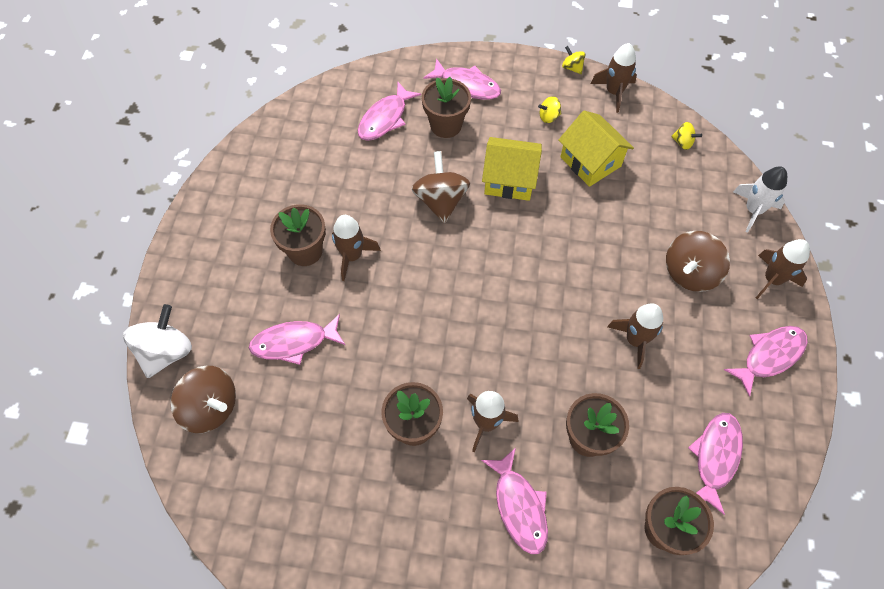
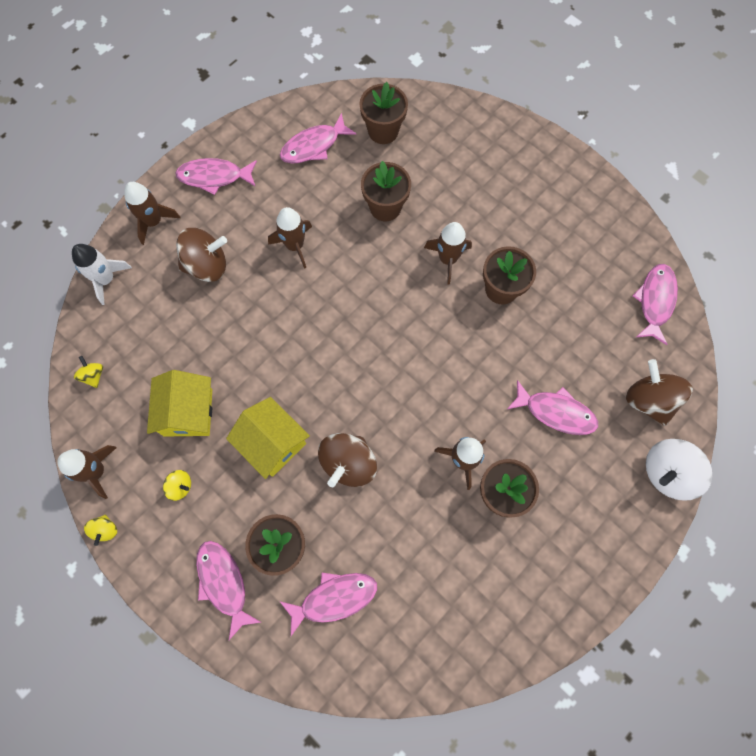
camera: 145 degrees left, 10 degrees up
pink fish [481,448,548,554] -> pink fish moved to [633,264,678,345]

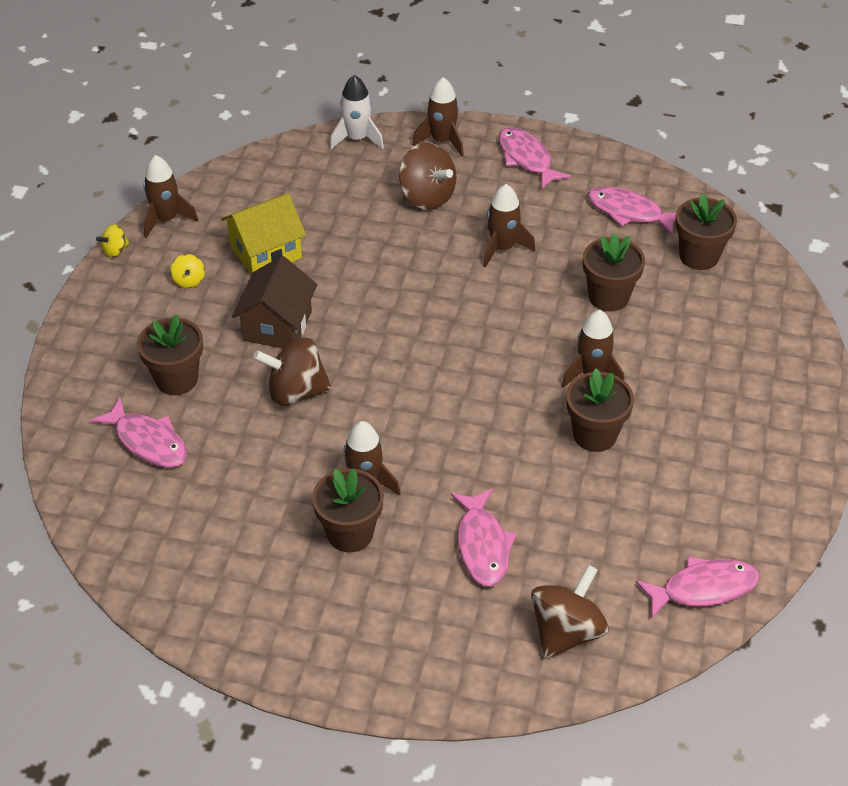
camera: 60 degrees right, 25 degrees down
yellow spinning top [74,356,103,388] -> none
pink fish [196,541,261,640] -> none
yellow house [226,397,310,479] -> brown house [232,256,317,349]
white spinning top [646,439,712,501] -> none

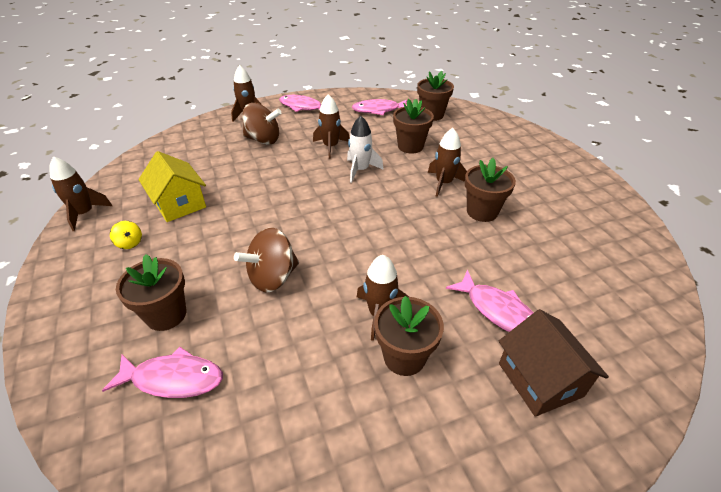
camera: 35 degrees left, 5 degrees down
yellow spinning top [96,224,130,258] -> none
yellow house [221,193,306,275] -> yellow house turned 60 degrees counterclockwise [138,151,206,222]
brown house [232,256,317,349] -> brown house moved to [499,309,609,417]
white rocket [330,75,384,149] -> white rocket moved to [347,116,384,183]
brown spinning top [531,565,609,659] -> none
pink fish [636,557,760,618] -> none

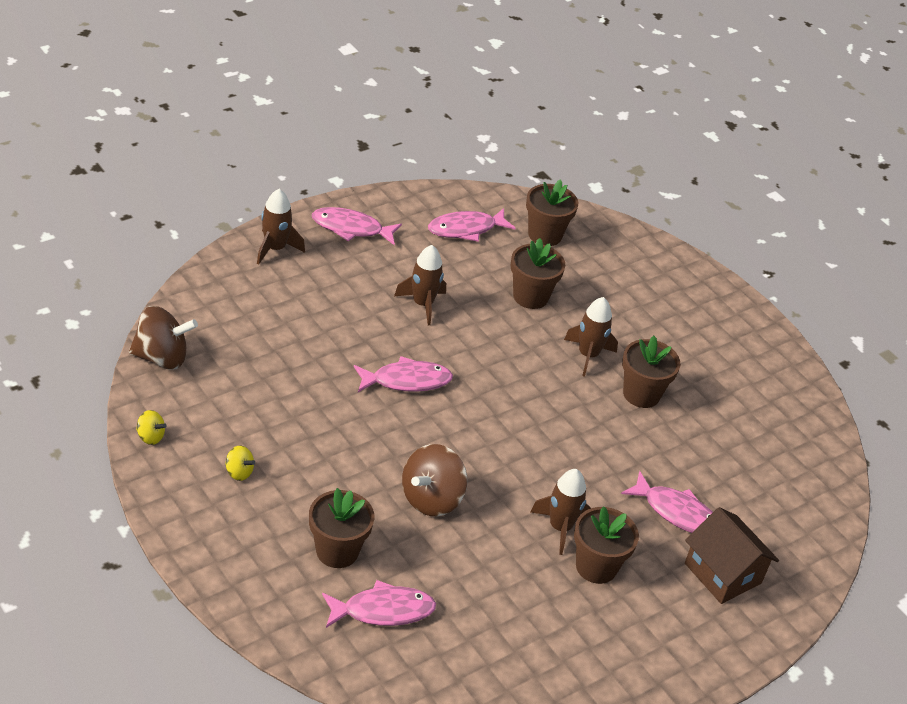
camera: 20 degrees left, 0 degrees up
brown rocket [49,156,112,231] -> yellow spinning top [136,410,166,445]
yellow house [138,151,206,222] -> none
brown spinning top [242,103,281,145] -> brown spinning top moved to [129,306,198,370]
white rocket [347,116,384,183] -> none
none -> pink fish [354,356,453,392]

